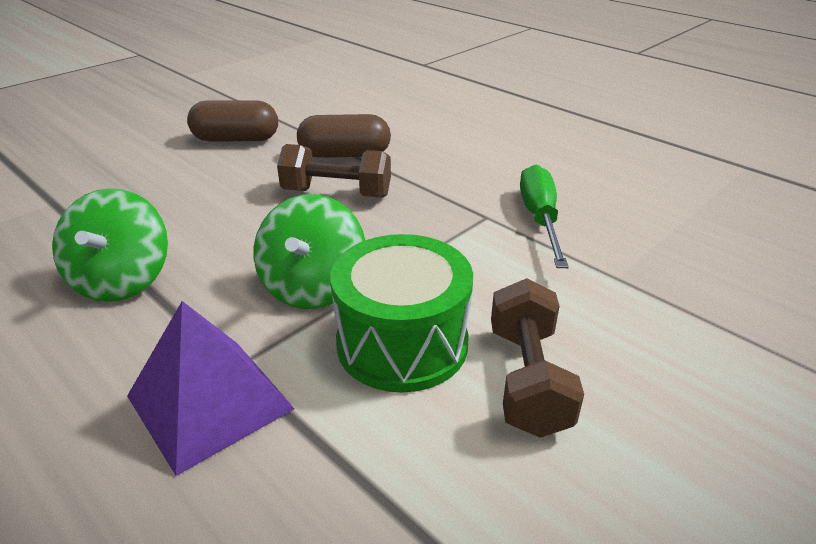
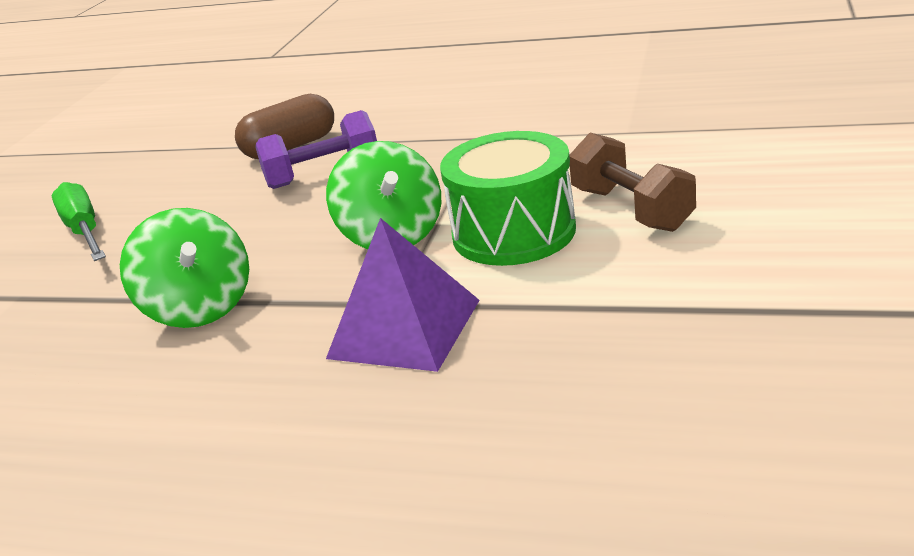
camera: 25 degrees left, 5 degrees down
brown capsule [187,100,278,141] -> none
brown dumbbell [277,144,391,198] -> purple dumbbell [255,110,377,189]
green screwdriver [520,165,569,268] -> green screwdriver moved to [52,182,106,261]

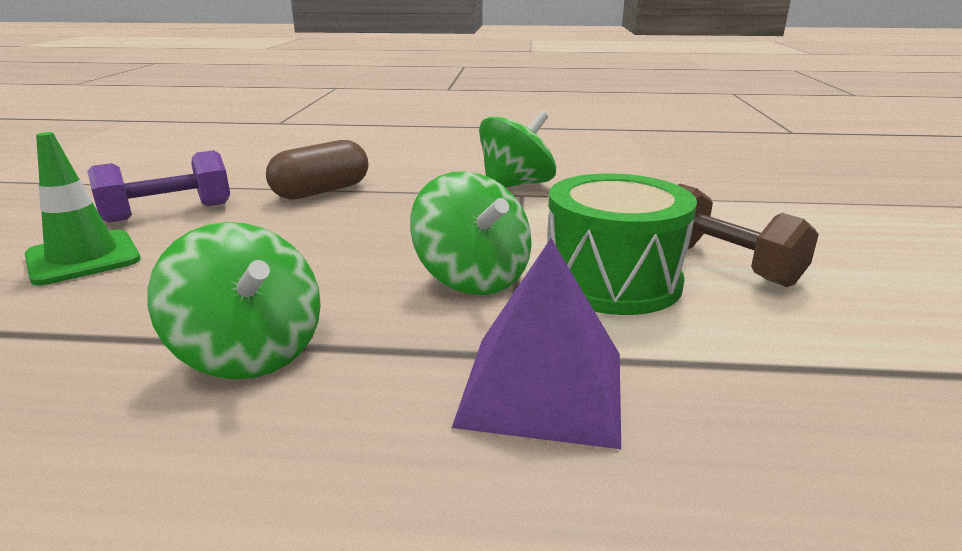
camera: 15 degrees left, 5 degrees down
green screwdriver [52,182,106,261] -> green traffic cone [25,132,141,285]
purple dumbbell [255,110,377,189] -> purple dumbbell moved to [87,150,230,223]
none -> green spinning top [479,111,556,188]

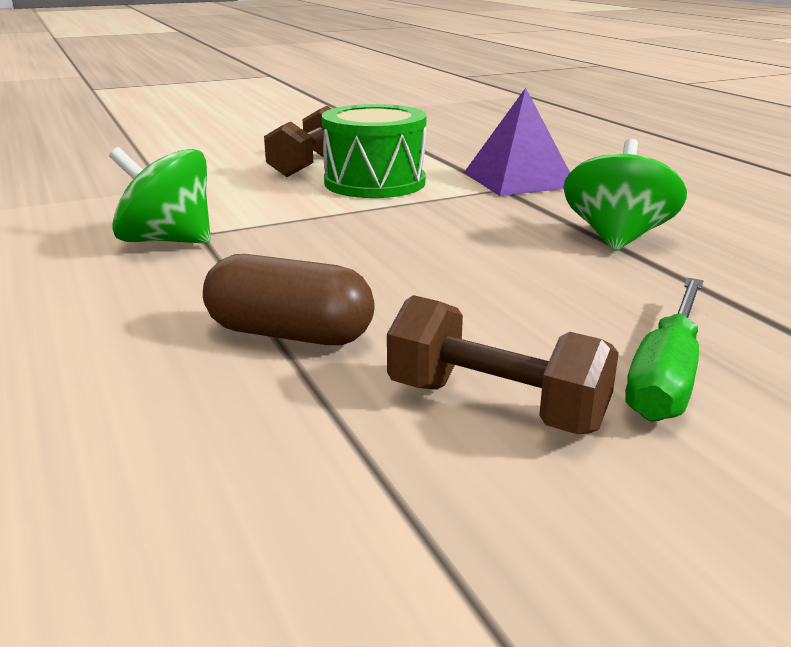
camera: 120 degrees left, 0 degrees up
green traffic cone [25,132,141,285] -> green screwdriver [625,278,703,422]
purple dumbbell [87,150,230,223] -> brown dumbbell [387,295,619,434]
green spinning top [410,171,532,295] -> none

